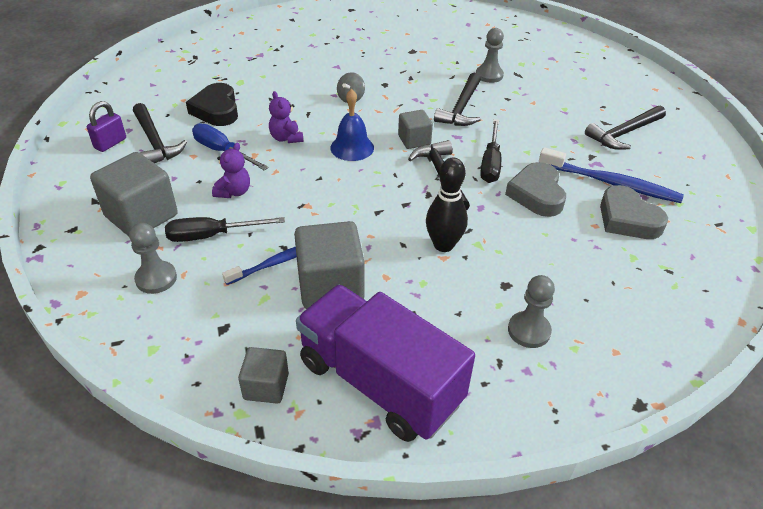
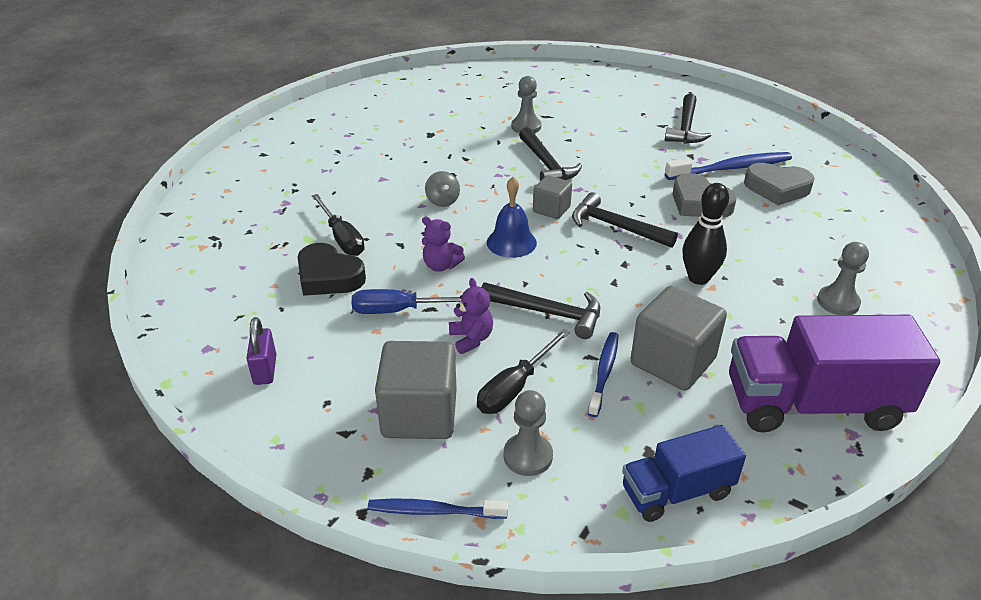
camera: 40 degrees left, 5 degrees down
black hammer [133,103,187,163] -> black hammer moved to [481,283,600,339]
grey cube [238,347,289,404] -> none
black screwdriver [480,119,501,183] -> black screwdriver moved to [312,194,365,256]
none -> blue toothbrush [368,499,508,519]
none -> blue truck [622,425,746,522]

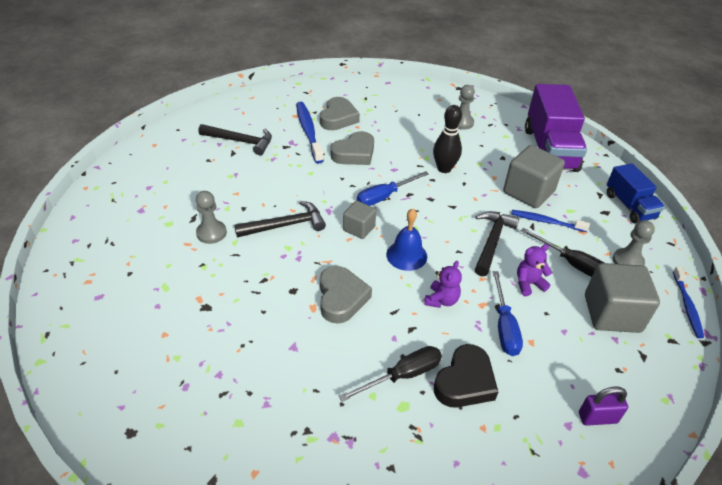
camera: 90 degrees left, 5 degrees up
grey spinning top [425,171,460,207] -> grey heart [320,266,372,324]
black hammer [572,192,678,248] -> blue screwdriver [357,171,429,206]

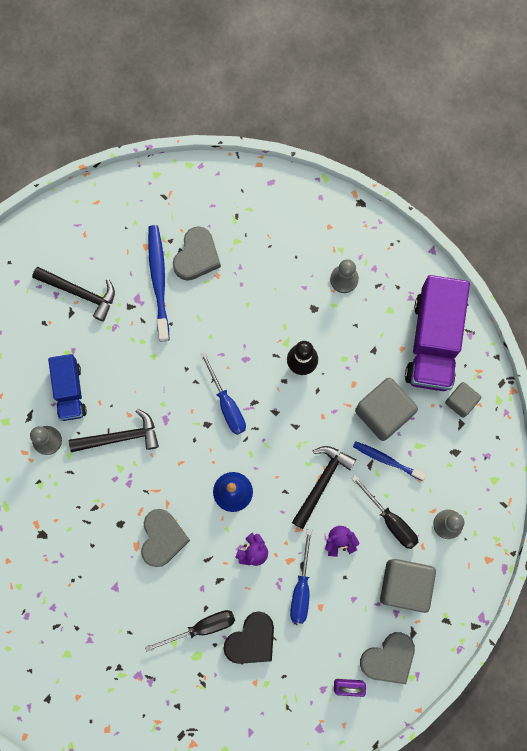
camera: 10 degrees right, 35 degrees up
grey heart [331,131,374,165] -> grey heart moved to [360,632,415,684]
grey cube [343,201,376,239] -> grey cube moved to [445,382,481,418]
blue screwdriver [357,171,429,206] -> blue screwdriver turned 90 degrees counterclockwise [200,352,246,435]
blue truck [607,164,665,224] -> blue truck moved to [48,354,87,421]
blue toothbrush [673,267,704,338] -> none

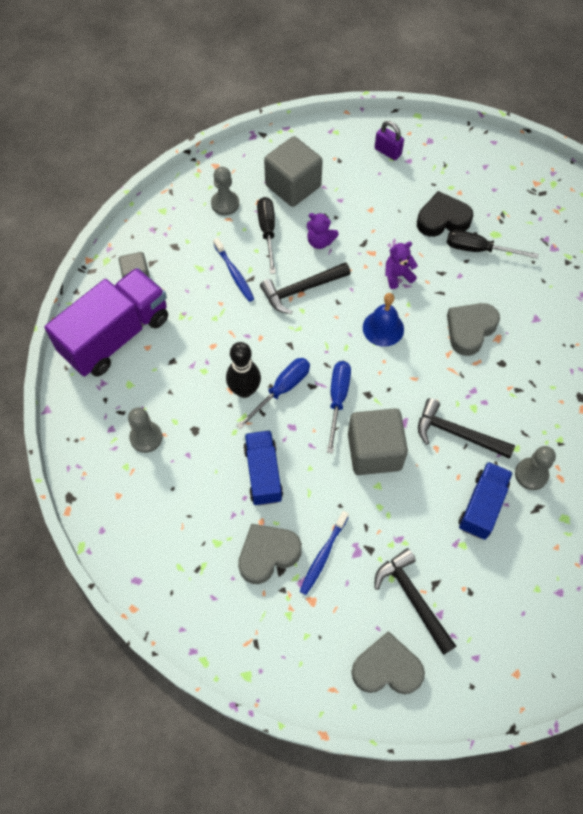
camera: 145 degrees left, 15 degrees down
blue toothbrush [148,225,169,341] -> blue toothbrush [300,511,349,595], size x0.63
blue screwdriver [290,530,312,624] -> blue screwdriver moved to [236,358,310,430]
grey cube [355,378,418,441] -> grey cube moved to [348,408,408,475]
grey heart [360,632,415,684] -> grey heart moved to [351,631,425,694]
none -> blue truck [243,430,283,506]

